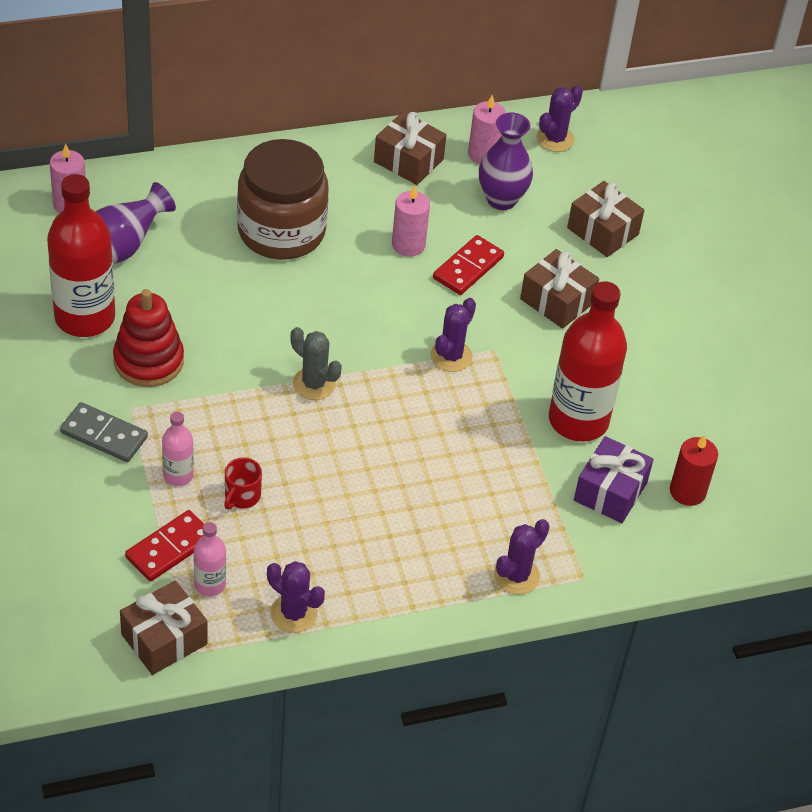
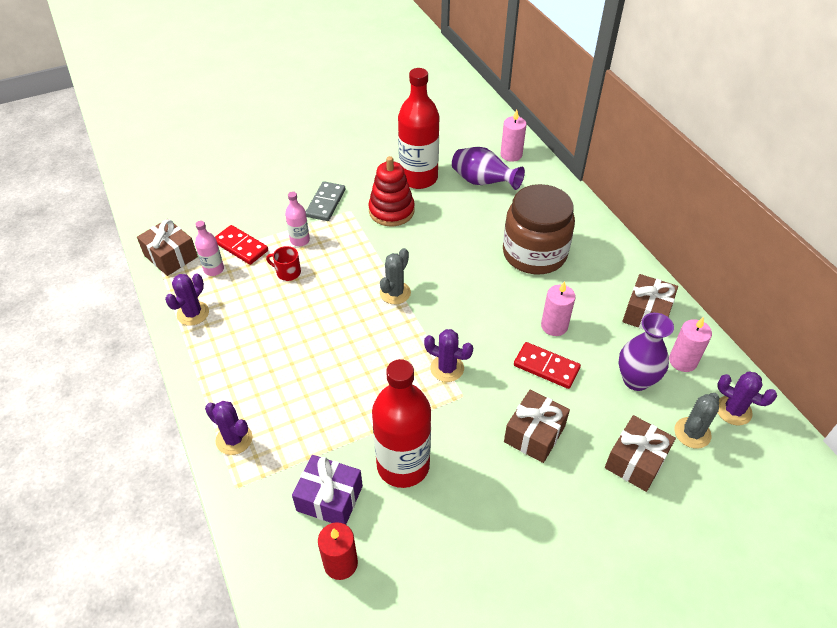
camera: 85 degrees right, 0 degrees up
none -> grey cactus [674,393,719,449]

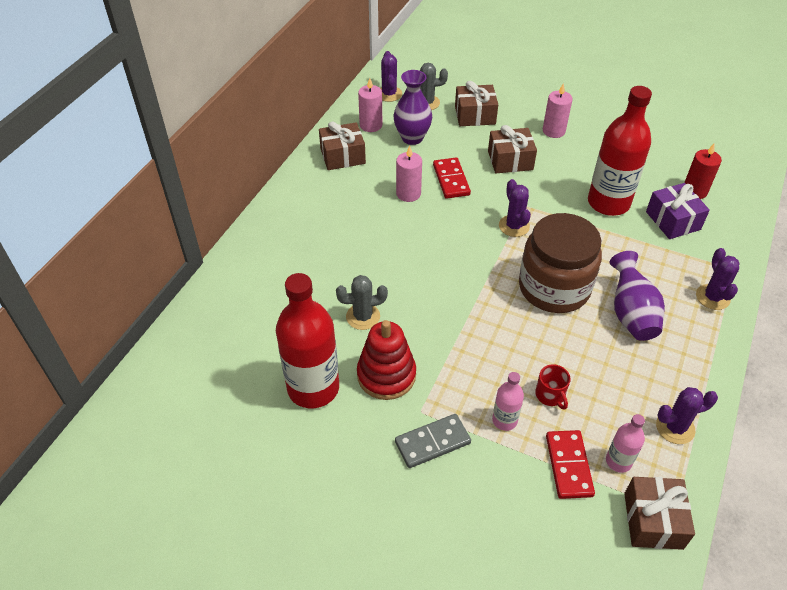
camera: 130 degrees left, 0 degrees up
grey cactus [380,248,411,304] -> grey cactus moved to [336,275,388,330]
purple vase [452,147,525,190] -> purple vase moved to [610,251,665,341]
pink candle [501,110,527,162] -> pink candle moved to [543,83,573,138]
brown jar [503,184,575,274] -> brown jar moved to [519,213,602,313]

